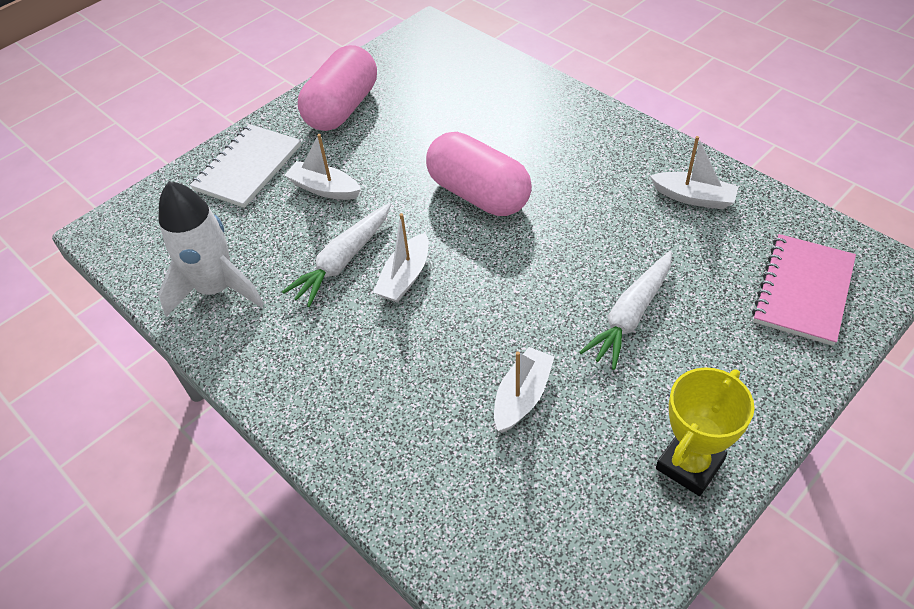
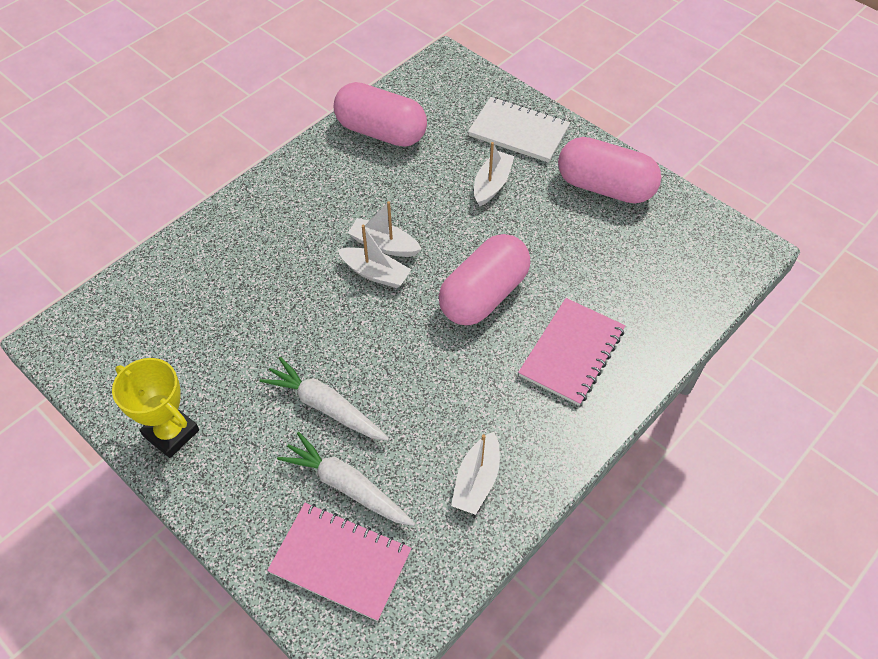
camera: 85 degrees right, 5 degrees up
white rocket [158,181,264,317] -> pink capsule [334,82,427,147]
white carrot [282,203,391,307] -> white carrot moved to [277,432,415,526]
white boat [494,347,554,433] -> white boat moved to [338,225,411,288]
none -> pink notebook [518,298,625,406]

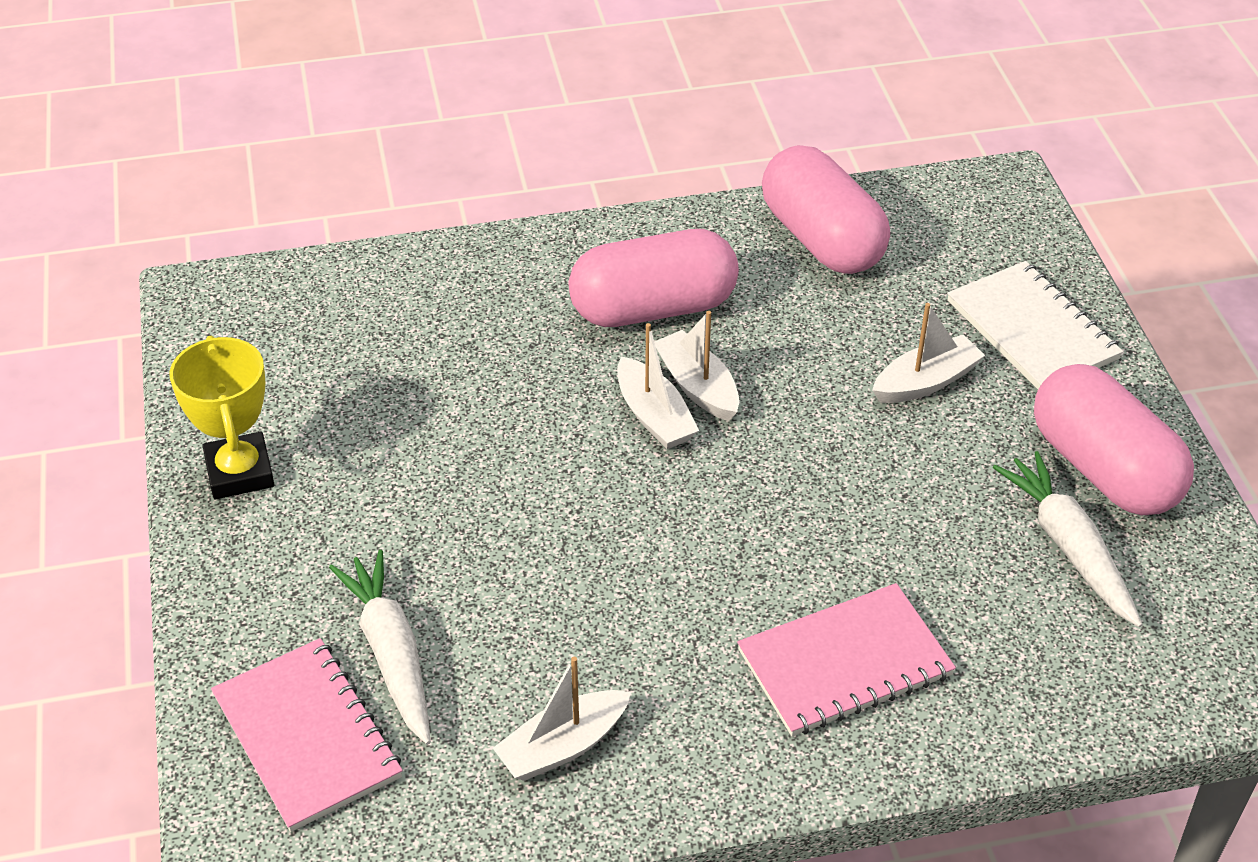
camera: 35 degrees right, 10 degrees down
white carrot [259,357,389,441] -> white carrot moved to [993,451,1143,627]
pink capsule [439,234,531,325] -> pink capsule moved to [569,229,739,327]

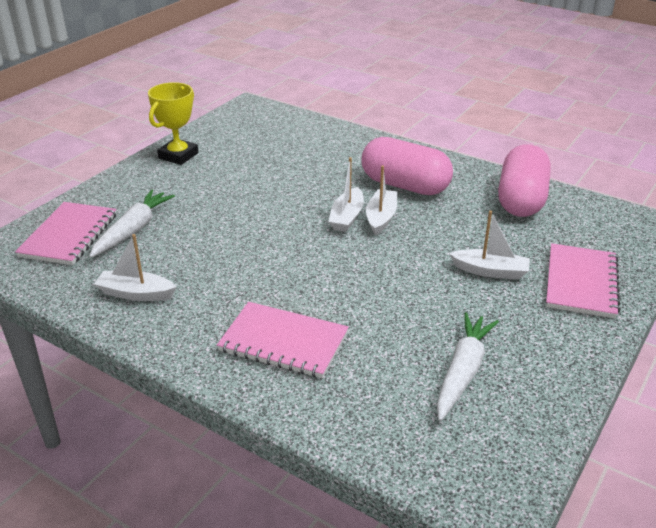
camera: 45 degrees right, 10 degrees down
white notebook [947,261,1123,389] -> pink notebook [546,243,620,319]
pink capsule [1034,364,1194,515] -> none

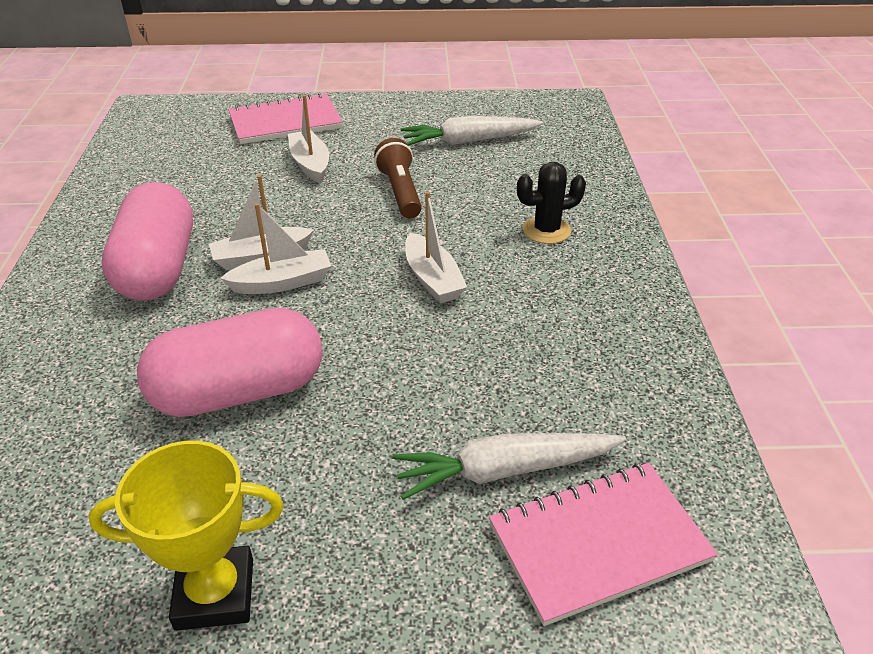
camera: 125 degrees left, 5 degrees up
white boat [94,234,177,301] -> white boat moved to [405,192,467,303]
pink notebook [217,302,349,378] -> black cactus [517,162,586,244]
pink capsule [498,144,551,217] -> pink capsule moved to [137,308,323,417]
none -> brown flashlight [374,138,422,218]

